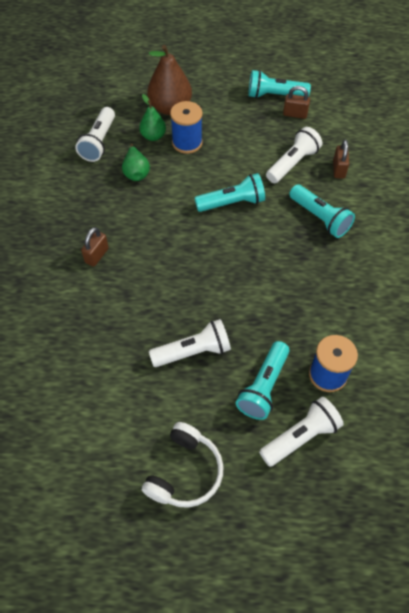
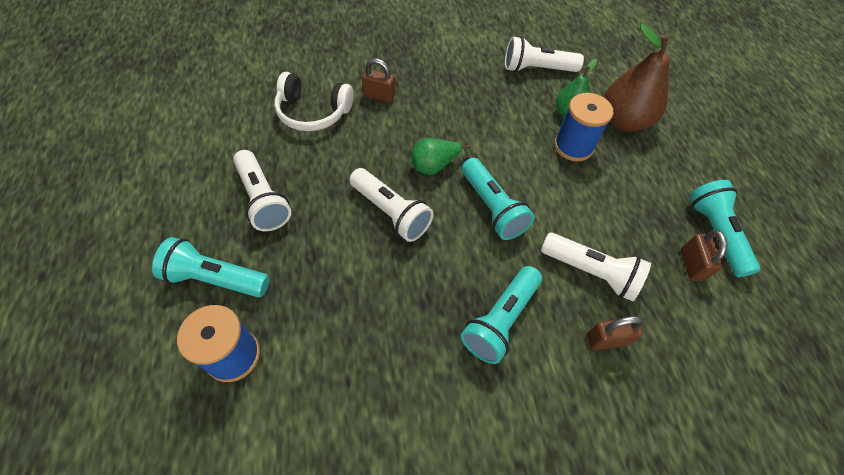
camera: 75 degrees right, 0 degrees up
green pear [122,144,150,181] -> green pear moved to [411,138,470,175]
white headphones [142,422,223,508] -> white headphones moved to [274,72,354,131]
white flashlight [259,397,344,467] -> white flashlight moved to [349,168,434,242]

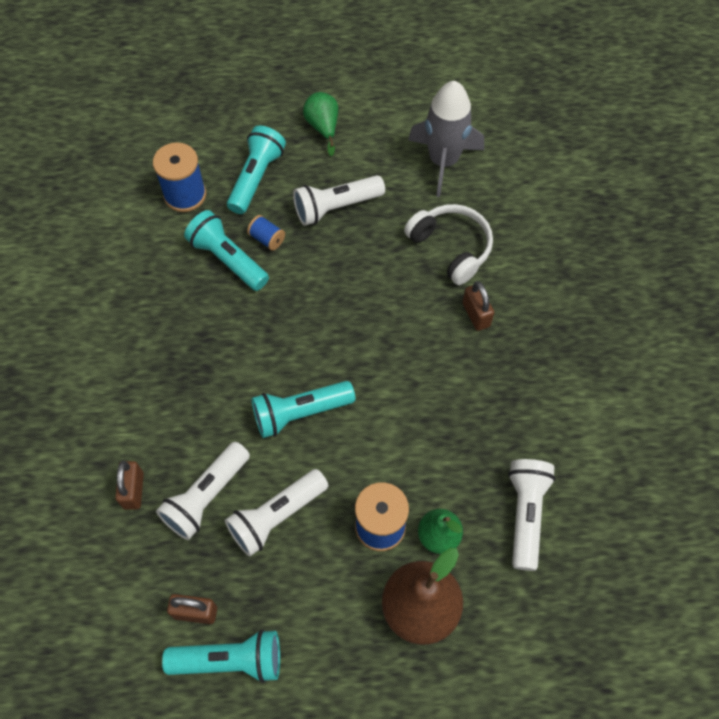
camera: 100 degrees right, 5 degrees up
white headphones [274,72,354,131] -> white headphones turned 120 degrees clockwise [404,204,493,285]
white flashlight [349,168,434,242] -> white flashlight moved to [225,469,328,557]
brown padlock [362,58,395,103] -> brown padlock turned 45 degrees counterclockwise [463,281,494,331]
green pear [411,138,470,175] -> green pear moved to [303,92,338,156]
turquoise flashlight [461,266,542,364] -> turquoise flashlight moved to [184,210,269,291]
none -> blue spool [247,215,285,251]
none -> grey rocket [408,81,484,197]

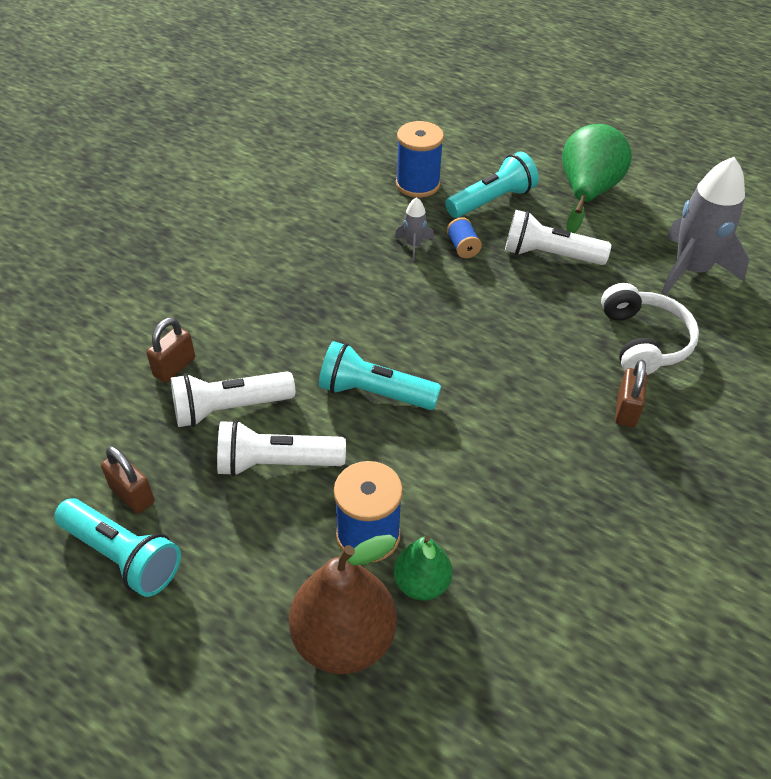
camera: 35 degrees right, 15 degrees down
turquoise flashlight [184,210,269,291] -> grey rocket [395,197,434,260]
green pear [303,92,338,156] -> green pear [562,124,632,233], size x1.72
white flashlight [508,459,556,571] -> none

